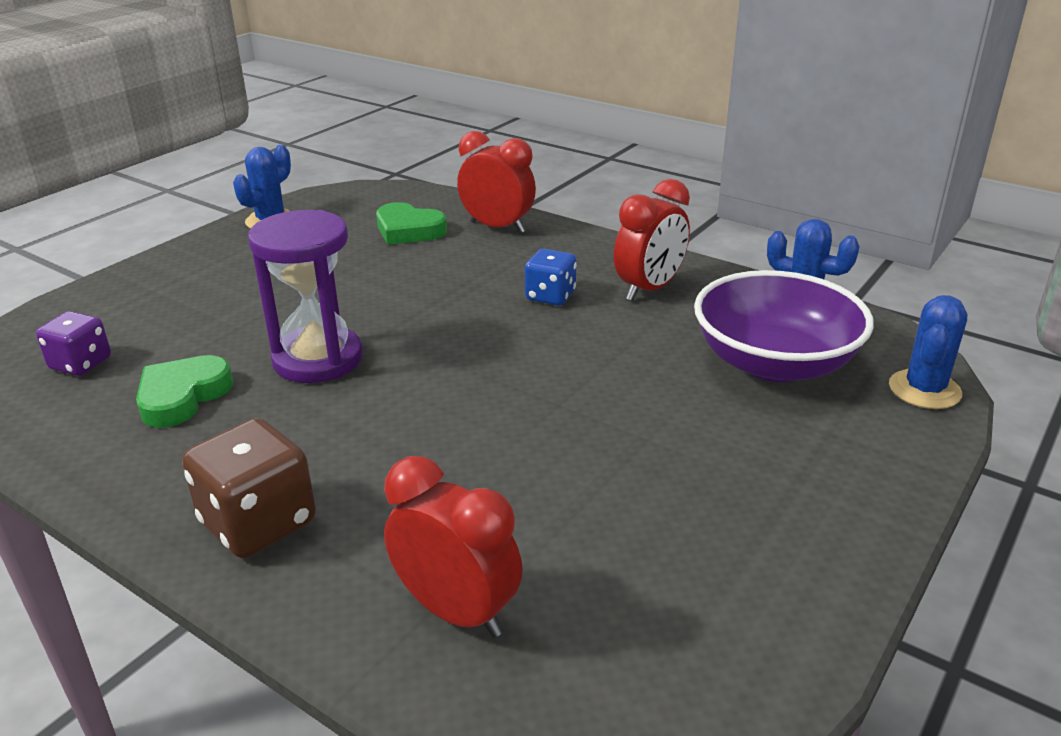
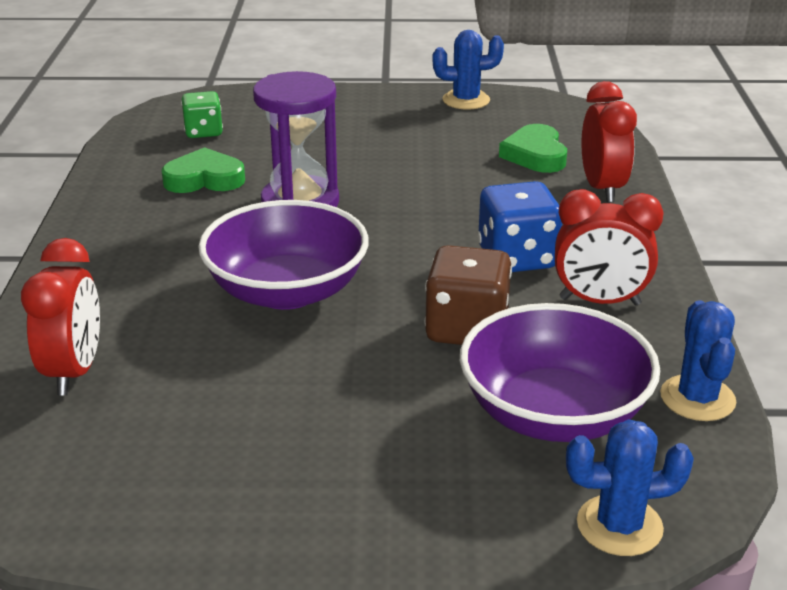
camera: 55 degrees right, 0 degrees up
purple dice [36,311,111,376] -> green dice [181,91,223,138]
brown dice [182,418,316,558] -> brown dice moved to [424,245,512,345]
blue dice [525,249,577,306] -> blue dice [478,181,562,272], size x1.55
none -> purple bowl [198,200,369,310]

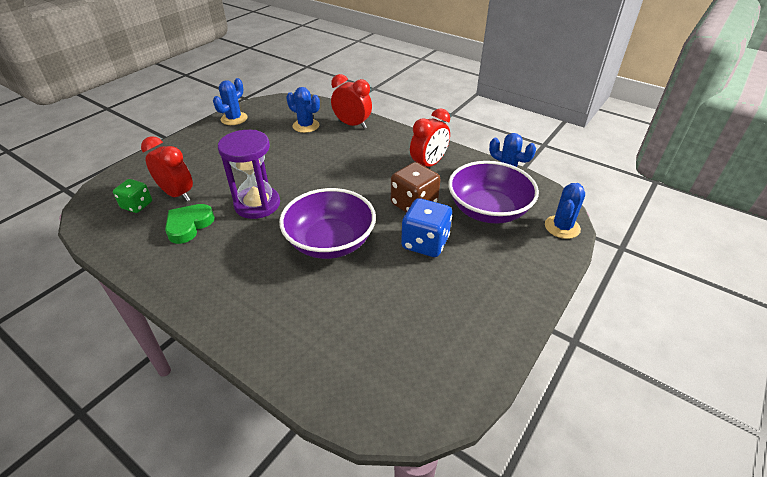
camera: 55 degrees left, 10 degrees up
red clock [21,238,100,396] -> red clock moved to [141,136,193,201]
blue dice [478,181,562,272] -> blue dice moved to [401,198,452,257]
green heart [499,124,567,173] -> blue cactus [286,87,320,133]

